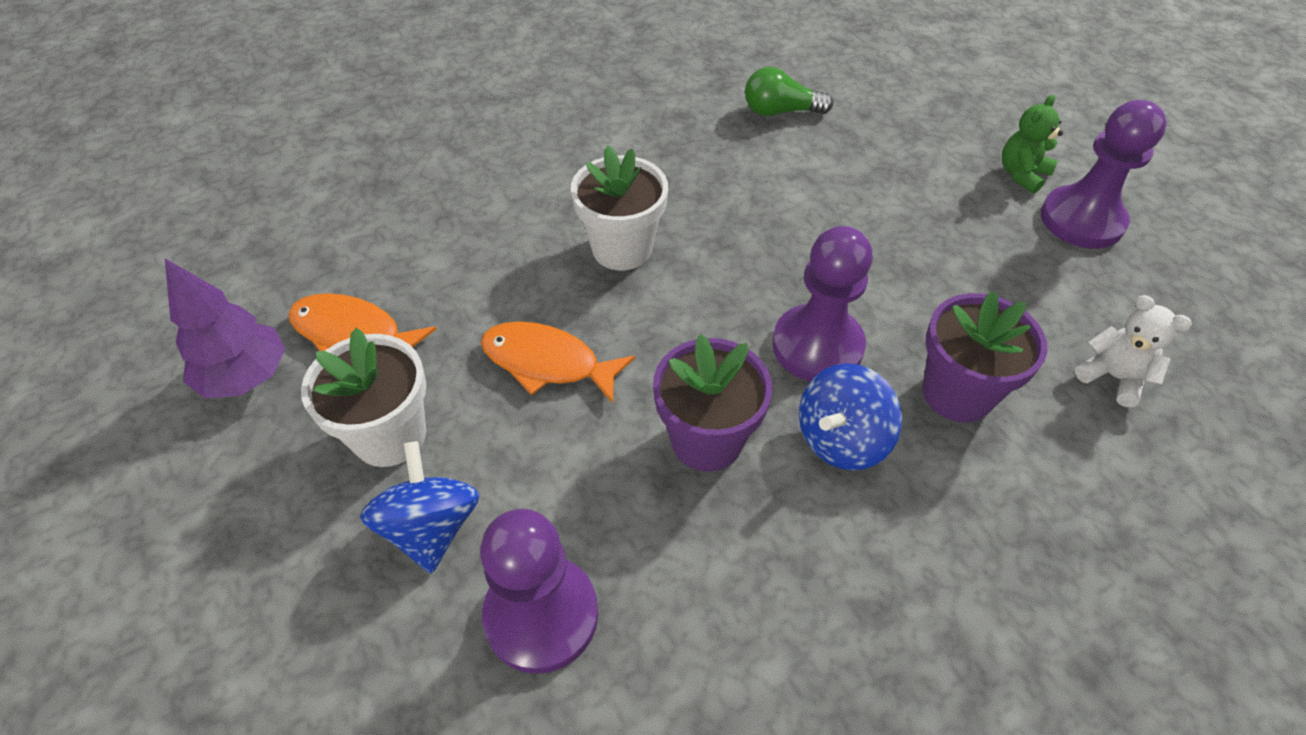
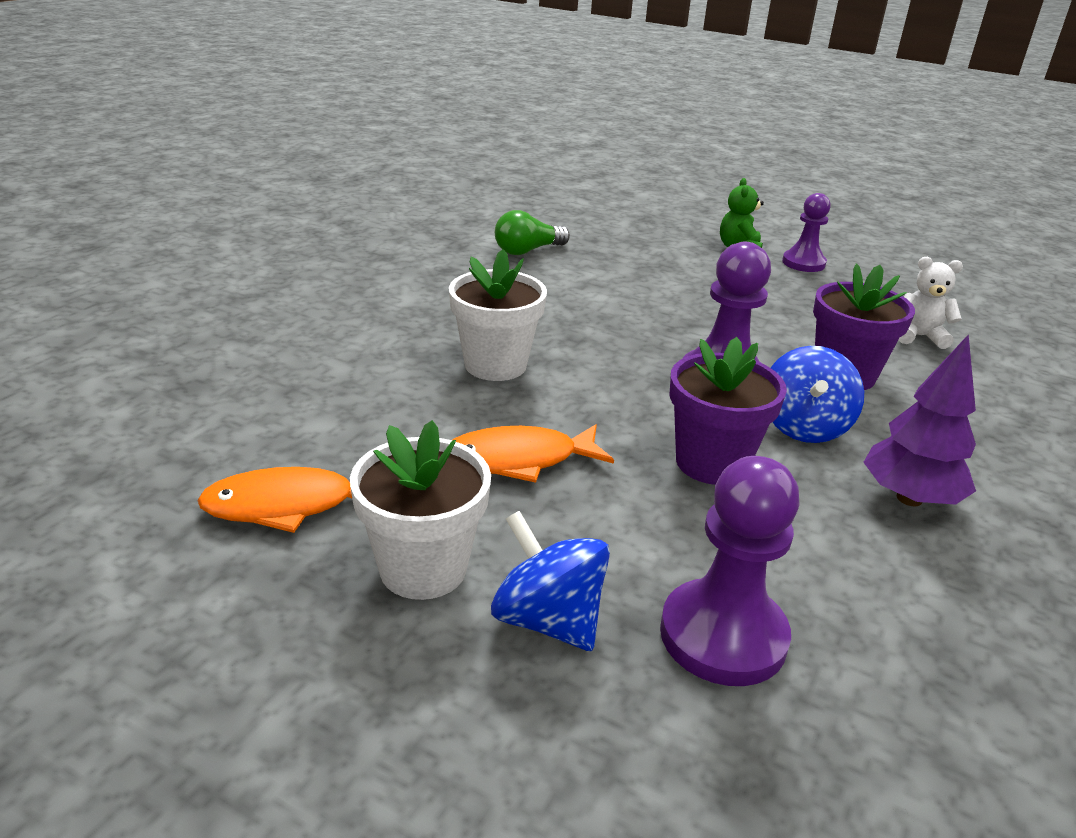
camera: 35 degrees left, 20 degrees down
purple tree [165,258,285,398] -> purple tree moved to [863,334,976,506]
purple pawn [1041,100,1167,249] -> purple pawn [782,193,831,272], size x0.65

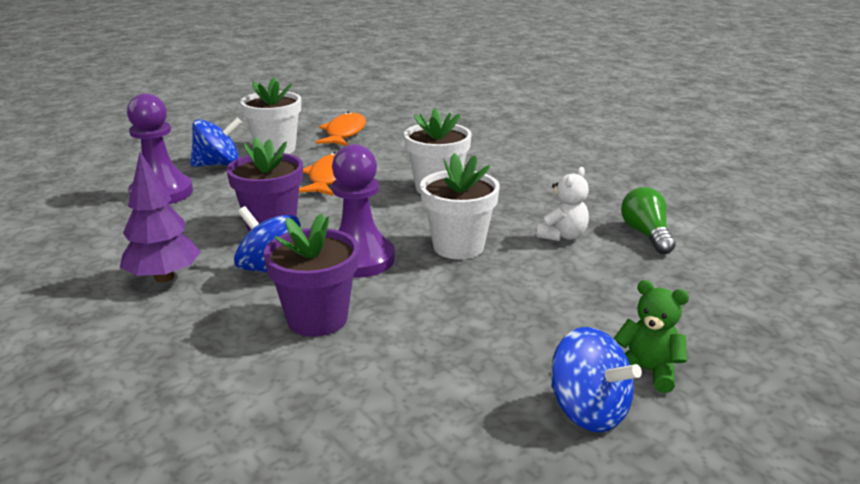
camera: 115 degrees right, 5 degrees down
purple pawn [782,193,831,272] -> blue spinning top [551,327,642,433]
white teddy bear [899,257,963,349] -> white teddy bear moved to [537,167,589,241]
none -> white flower pot [420,153,500,259]

